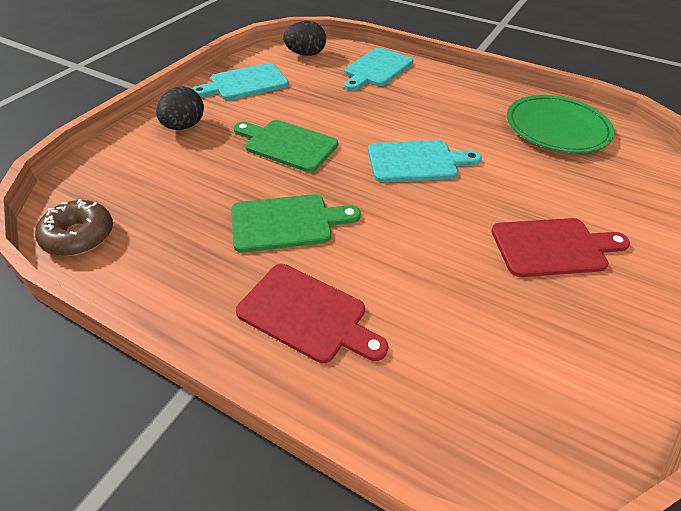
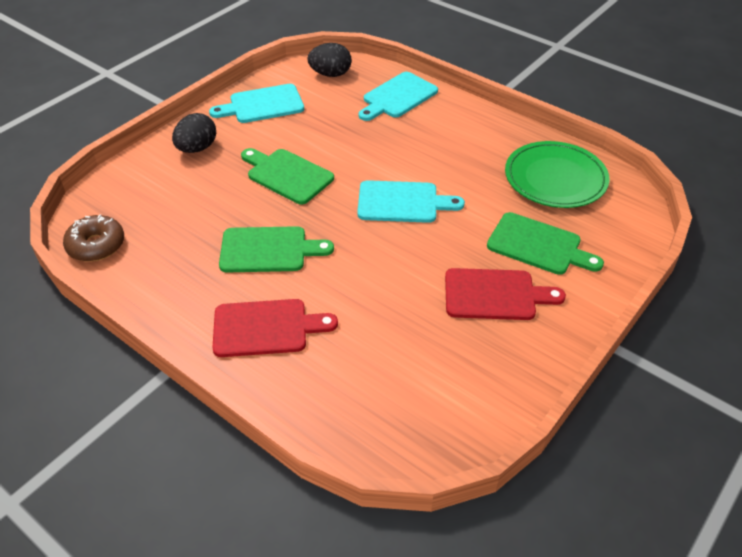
camera: 10 degrees right, 0 degrees up
red cutting board [236,264,388,363] -> red cutting board turned 45 degrees counterclockwise [212,299,338,357]
none -> green cutting board [487,212,604,275]

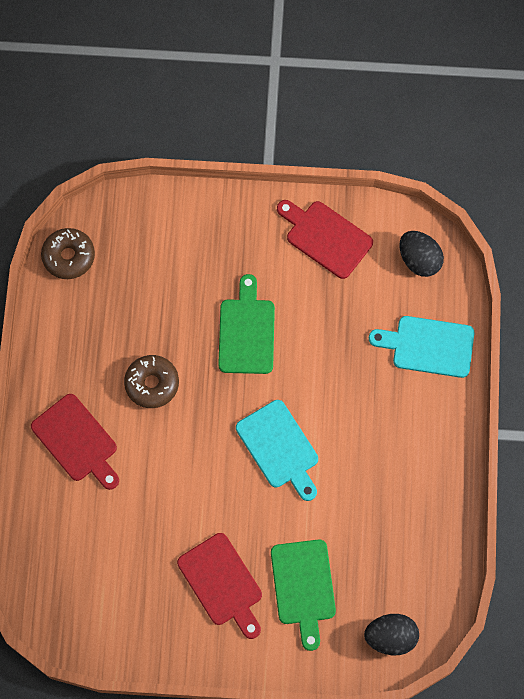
camera: 55 degrees right, 25 degrees up
black egg [172,113,216,153] -> black egg moved to [364,614,419,655]
turquoise cutting board [209,84,304,123] -> red cutting board [277,200,373,279]
green cutting board [219,226,334,272] -> brown donut [124,355,179,408]
green plate [505,141,610,208] -> none

